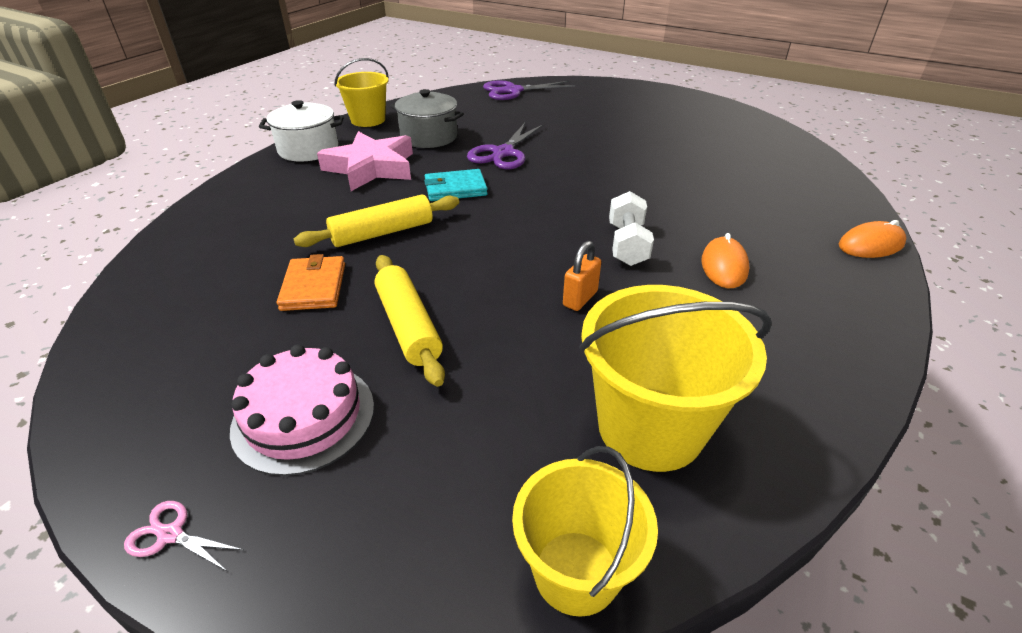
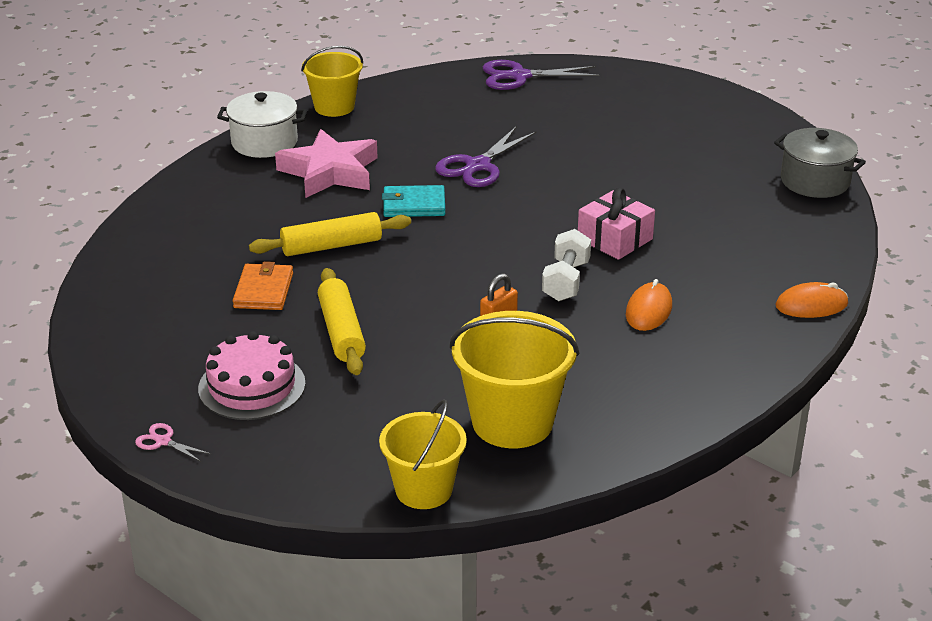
camera: 10 degrees right, 5 degrees down
grey pot [390,89,464,148] -> grey pot moved to [774,128,866,198]
none -> pink gift [578,187,655,260]

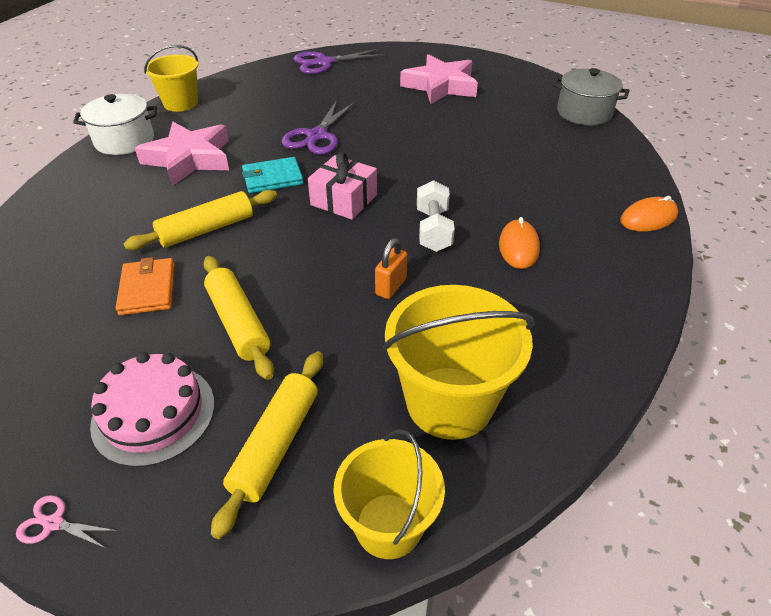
camera: 15 degrees left, 10 degrees up
pink gift [578,187,655,260] -> pink gift moved to [308,152,377,220]
none -> yellow rolling pin [211,351,323,539]
none -> pink star [400,54,478,104]

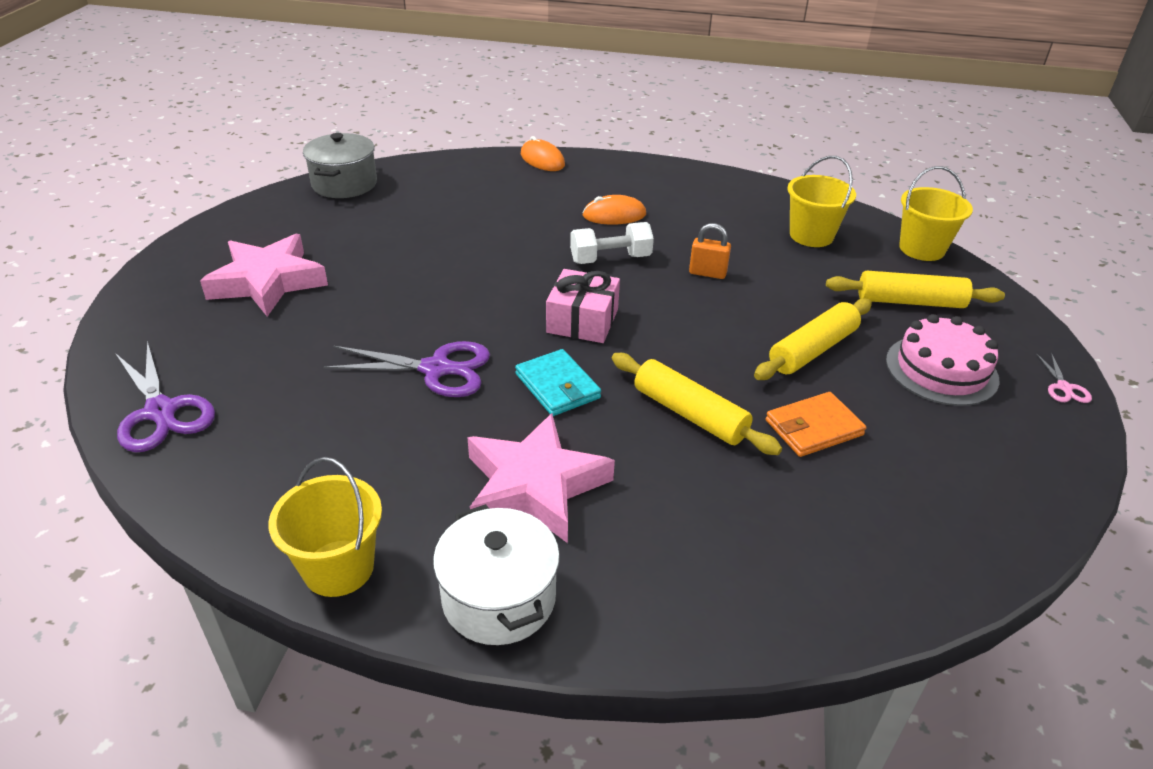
camera: 105 degrees left, 5 degrees down
yellow bucket [383,285,535,440] -> yellow bucket [787,156,856,247], size x0.66

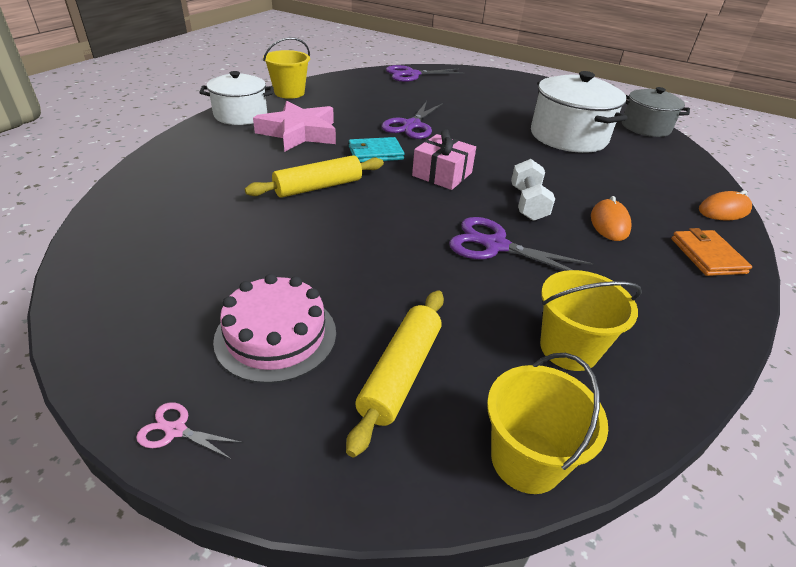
camera: 105 degrees right, 0 degrees up
pink star [200,234,328,317] -> none
orange padlock [689,223,731,279] -> purple scissors [449,217,593,271]
yellow rolling pin [754,298,872,380] -> none
orange wallet [766,392,867,457] -> orange wallet moved to [671,228,752,276]
none -> white pot [531,71,627,153]

